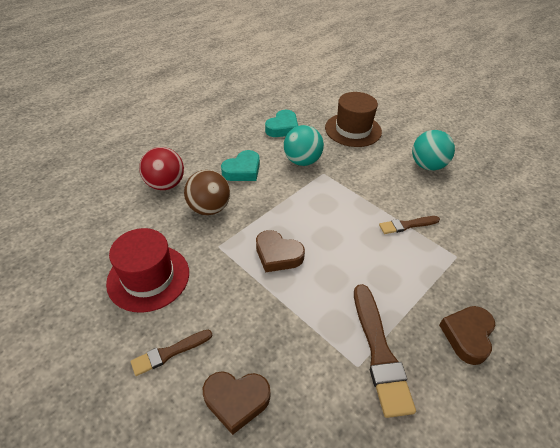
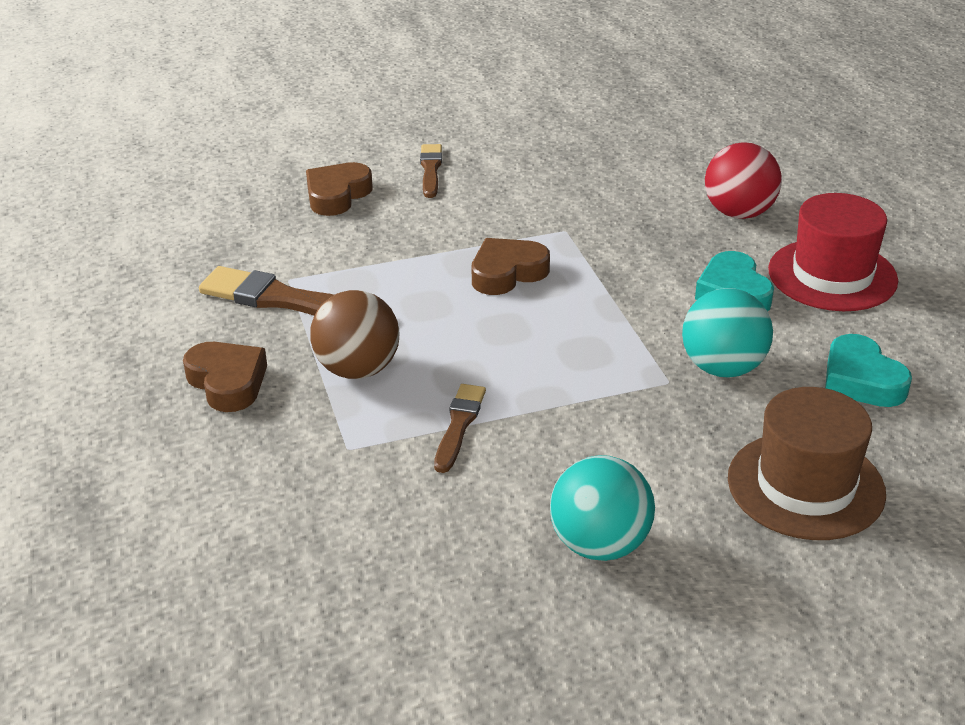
camera: 120 degrees right, 10 degrees down
red hat [106,228,189,313] -> red hat moved to [768,193,898,311]
brown ball [184,170,230,215] -> brown ball moved to [310,290,400,379]

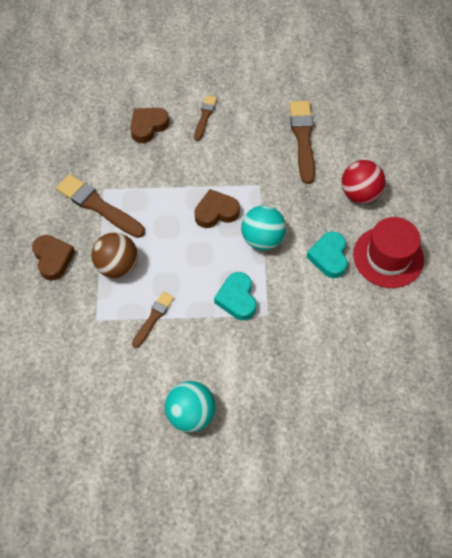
camera: 15 degrees right, 25 degrees up
turquoise ball [682,288,773,378] -> turquoise ball moved to [241,206,286,250]
brown hat [728,387,886,540] -> none
turquoise heart [825,334,912,407] -> turquoise heart moved to [214,272,256,320]
none -> brown brush [289,101,315,184]

